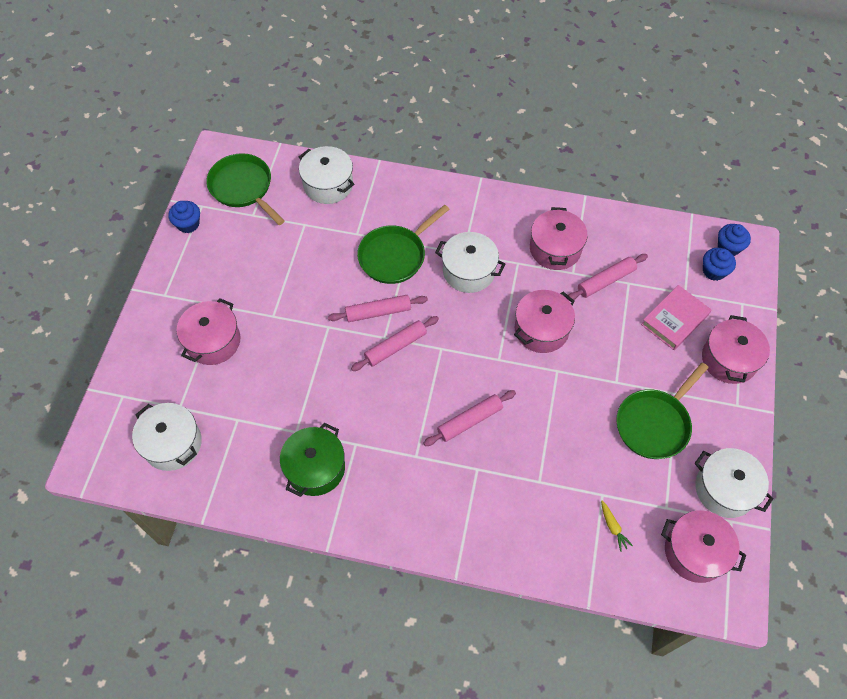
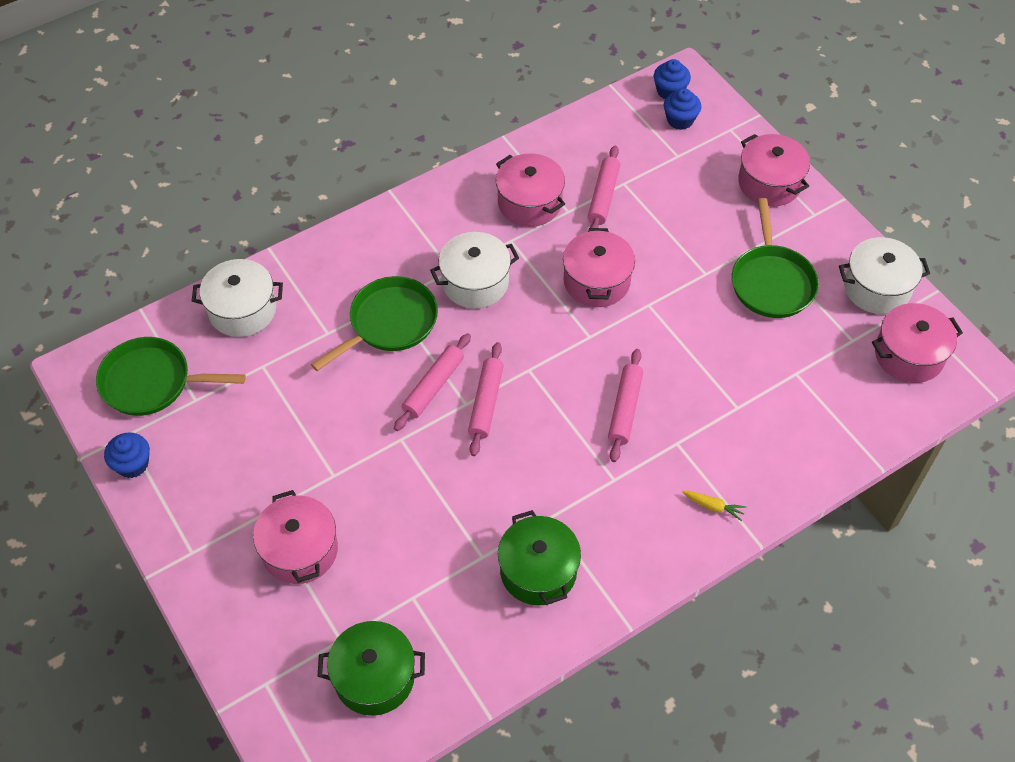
camera: 45 degrees left, 5 degrees down
white pot [132,403,202,471] -> green pot [317,621,425,716]
green pan [357,205,450,284] -> green pan turned 135 degrees counterclockwise [311,276,438,371]
yellow carrot [601,500,633,552] -> yellow carrot moved to [682,491,746,521]
pink book [641,285,711,350] -> none

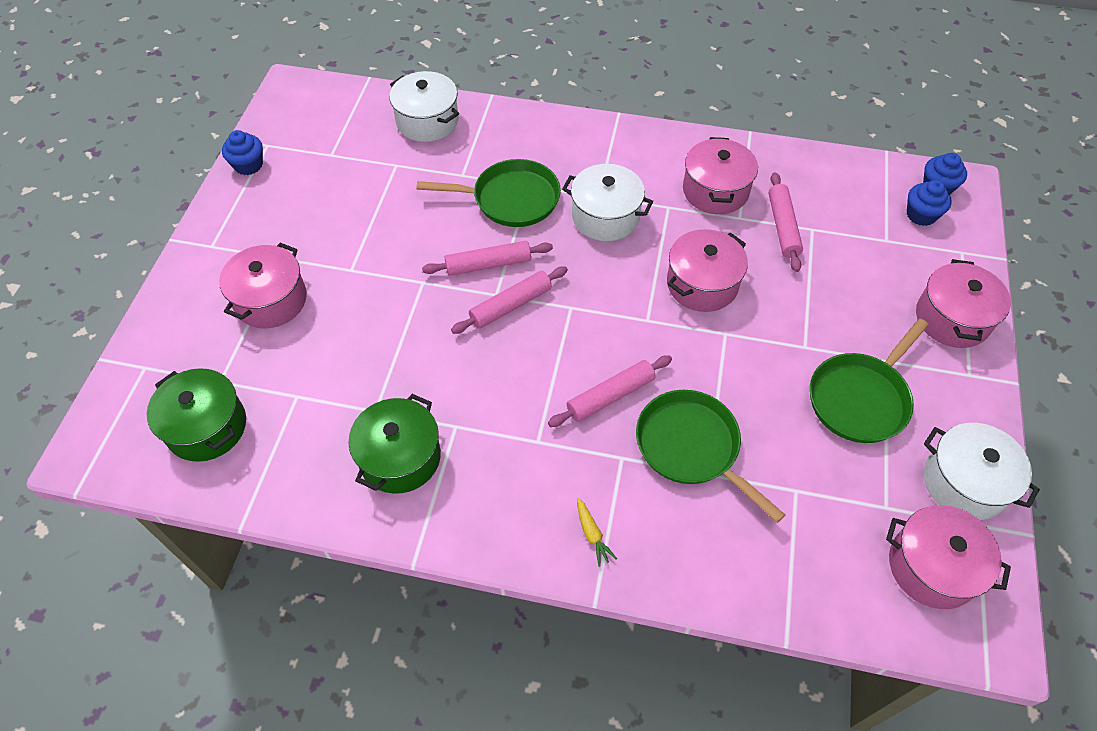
camera: 45 degrees right, 0 degrees up
green pan [96,337,246,416] -> green pan moved to [636,390,785,523]
pink rolling pin [588,146,620,228] -> pink rolling pin turned 60 degrees counterclockwise [768,172,803,272]

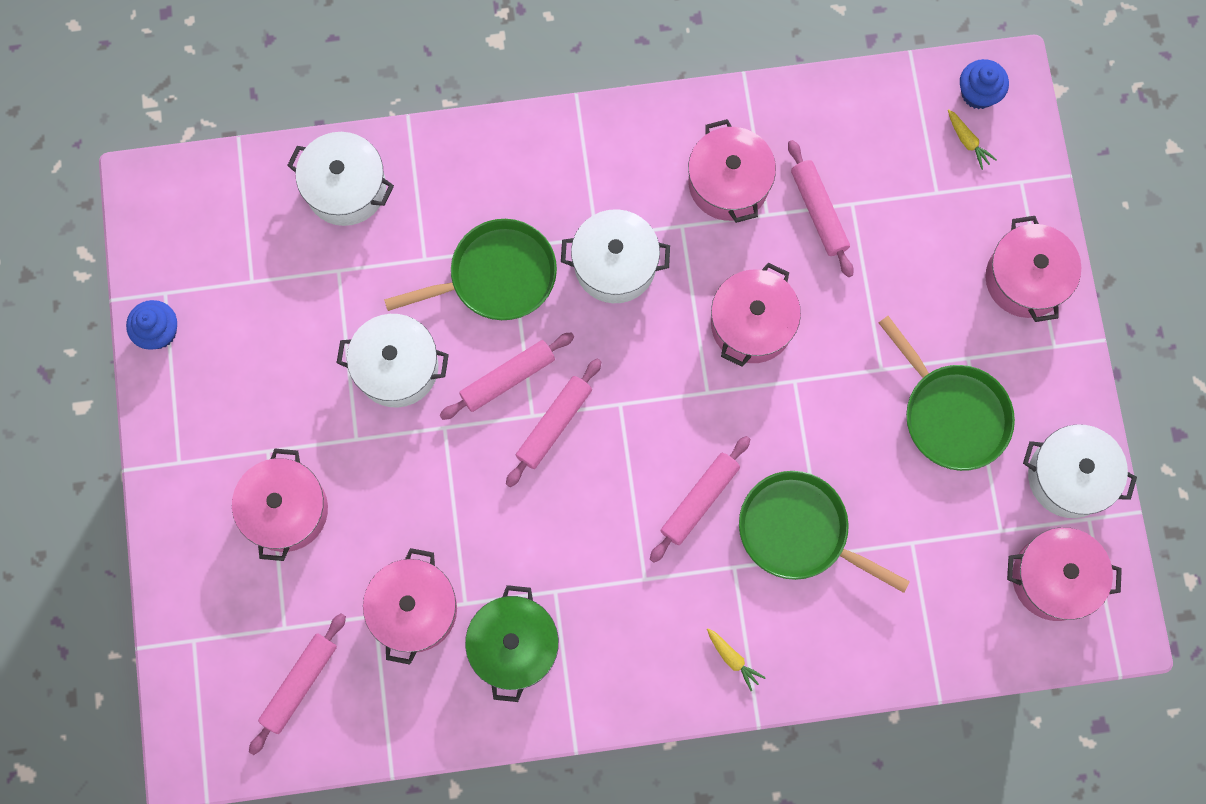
camera: 20 degrees left, 20 degrees up
green pot [147,368,246,462] -> pink rolling pin [249,613,346,755]
green pan [810,319,929,443] -> green pan turned 60 degrees counterclockwise [879,316,1015,471]
blue cupcake [907,180,952,226] -> yellow carrot [948,110,997,170]
none -> white pot [337,314,449,407]
none -> pink pot [363,548,457,665]

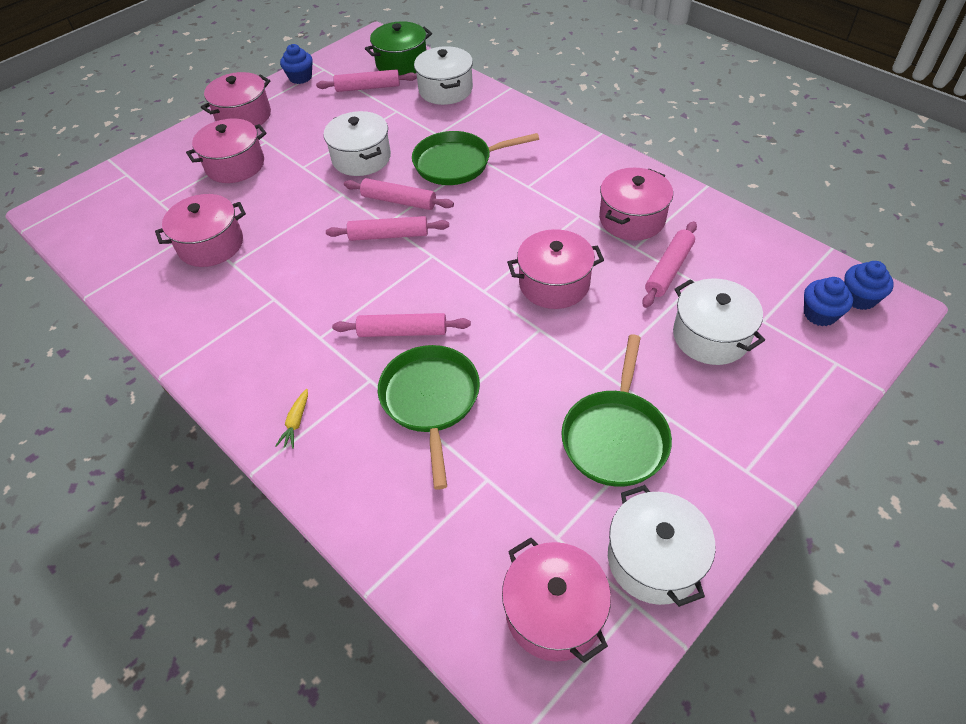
camera: 55 degrees right, 25 degrees down
pink rolling pin [249,613,346,755] -> pink rolling pin moved to [316,69,417,92]
green pan [384,219,557,320] -> green pan turned 135 degrees clockwise [412,131,539,185]
green pot [465,585,559,702] -> green pot moved to [365,21,432,75]
white pot [561,209,670,303] -> white pot moved to [673,278,765,365]
yellow carrot [948,110,997,170] -> blue cupcake [804,277,853,326]
pink pot [985,216,1081,322] -> pink pot moved to [201,72,271,126]

